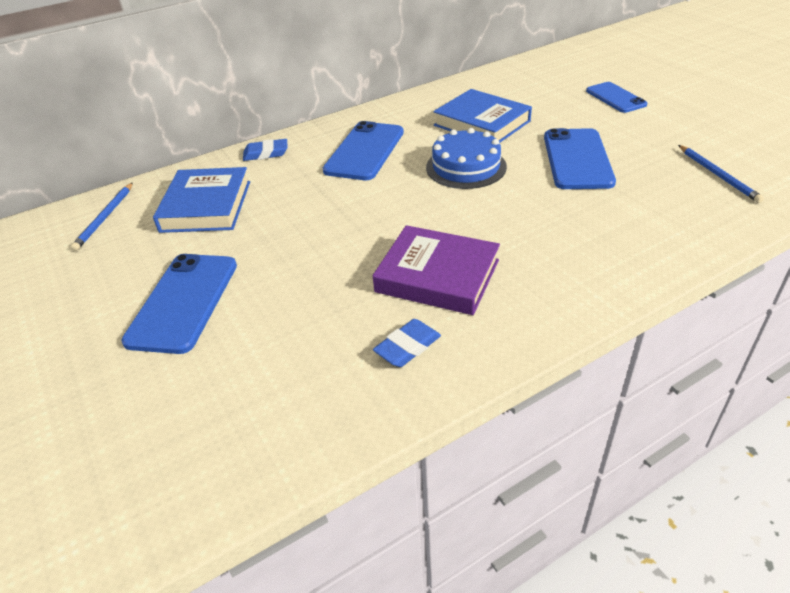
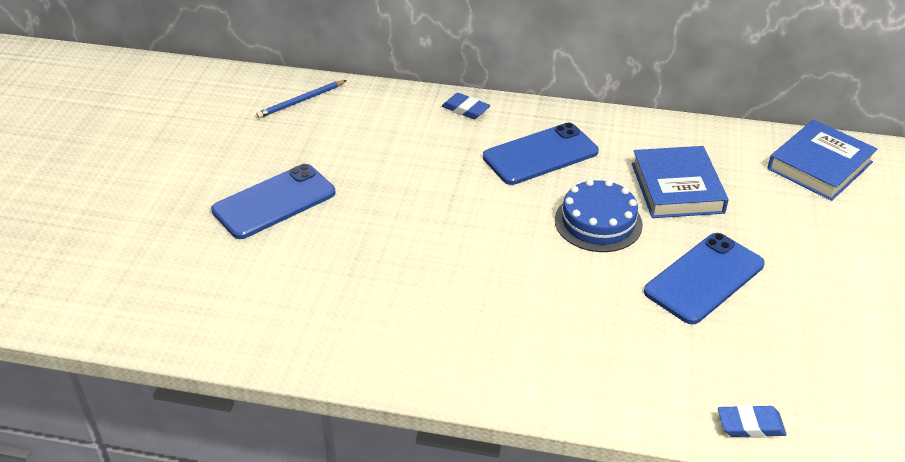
camera: 40 degrees right, 0 degrees up
blue book [153,167,250,233] -> blue book moved to [767,120,877,201]
purple book [373,225,500,315] -> none
blue eraser [373,319,441,367] -> blue eraser moved to [718,405,787,438]
blue phone [586,82,647,113] -> none
blue pencil [678,145,764,203] -> none

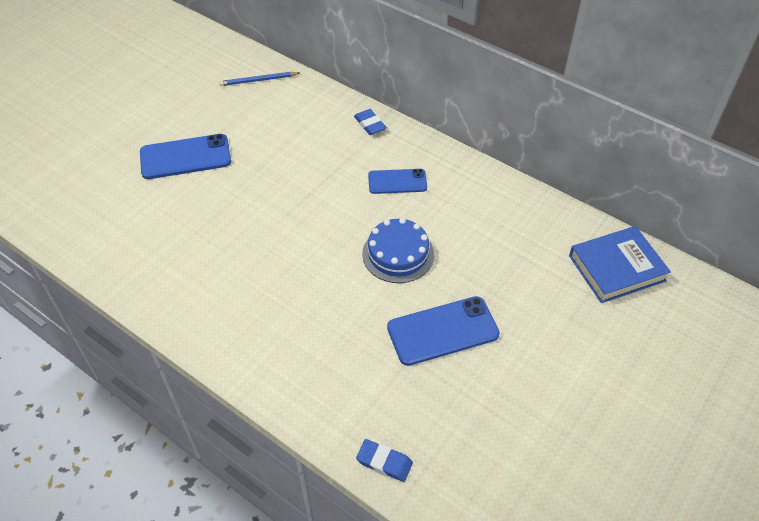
camera: 25 degrees right, 10 degrees up
blue phone [483,123,599,185] -> blue phone [368,169,427,194], size x0.64
blue book [632,146,729,218] -> none

